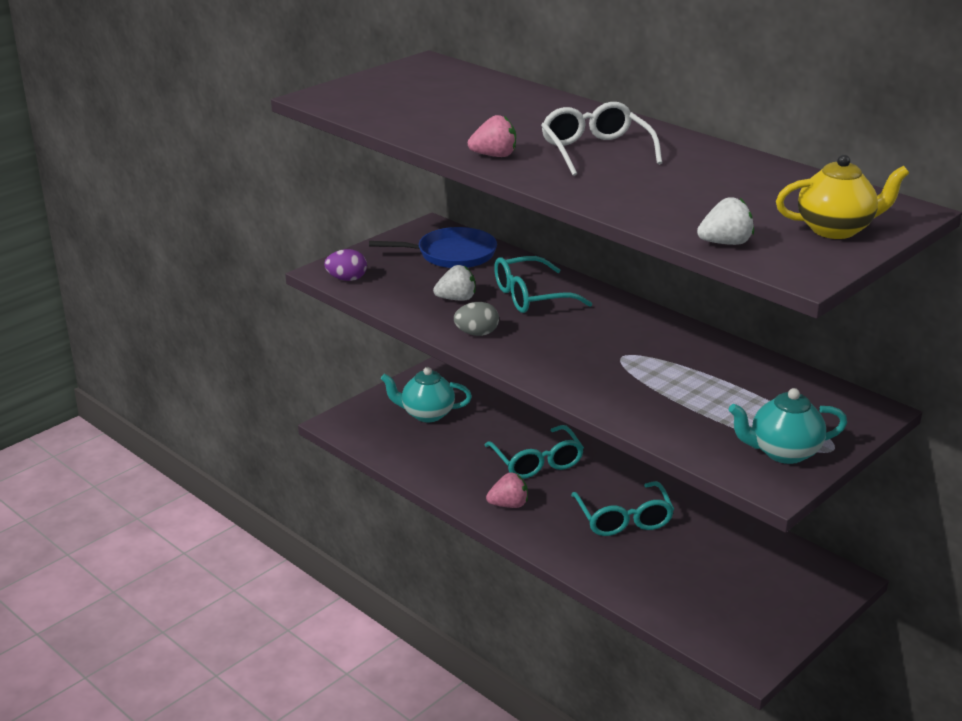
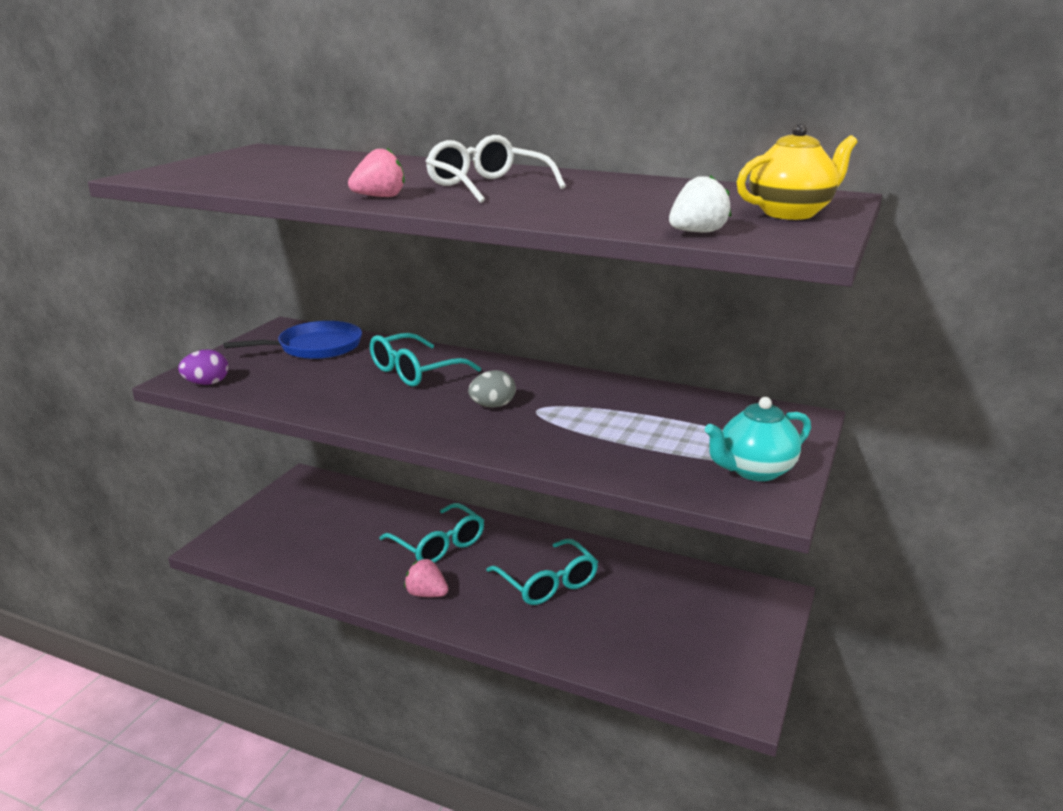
camera: 20 degrees left, 5 degrees down
turquoise teapot [381,367,472,422] -> none
white strawberry [433,265,476,301] -> none
grey egg [454,302,499,336] -> grey egg moved to [468,370,516,407]
pink strawberry [486,473,528,508] -> pink strawberry turned 120 degrees counterclockwise [404,559,448,597]

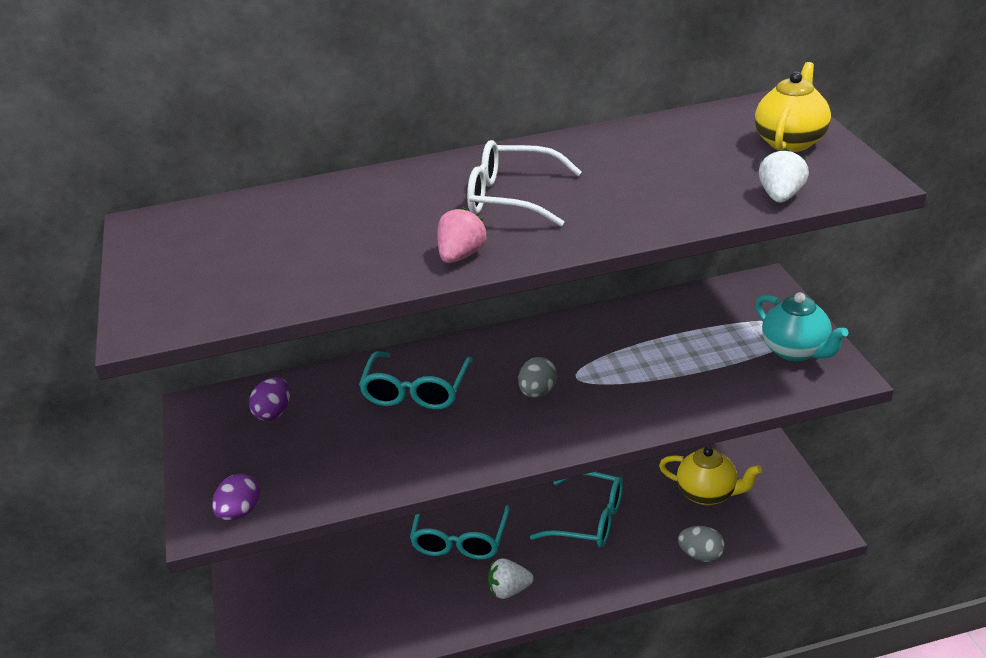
camera: 35 degrees left, 10 degrees up
blue pan [223,321,362,359] -> purple egg [249,377,290,421]
turquoise glasses [379,503,484,563] -> turquoise glasses turned 90 degrees clockwise [410,505,510,560]
pink strawberry [404,559,448,597] -> white strawberry [488,559,534,599]
turquoise teapot [705,397,811,481] -> turquoise teapot turned 60 degrees counterclockwise [755,292,848,362]
none -> yellow teapot [659,447,762,505]
none -> grey egg [678,526,725,562]

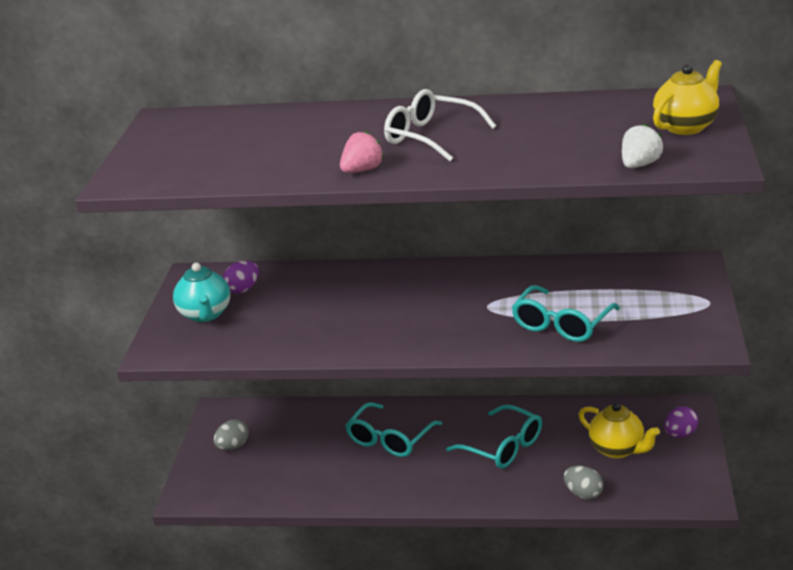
camera: 20 degrees right, 5 degrees down
purple egg [212,473,260,521] -> purple egg moved to [664,406,698,438]
turquoise glasses [359,352,473,410] -> turquoise glasses moved to [512,285,620,342]
white strawberry [488,559,534,599] -> none
grey egg [518,357,557,398] -> grey egg moved to [214,420,248,450]
turquoise teapot [755,292,848,362] -> turquoise teapot moved to [173,263,230,322]

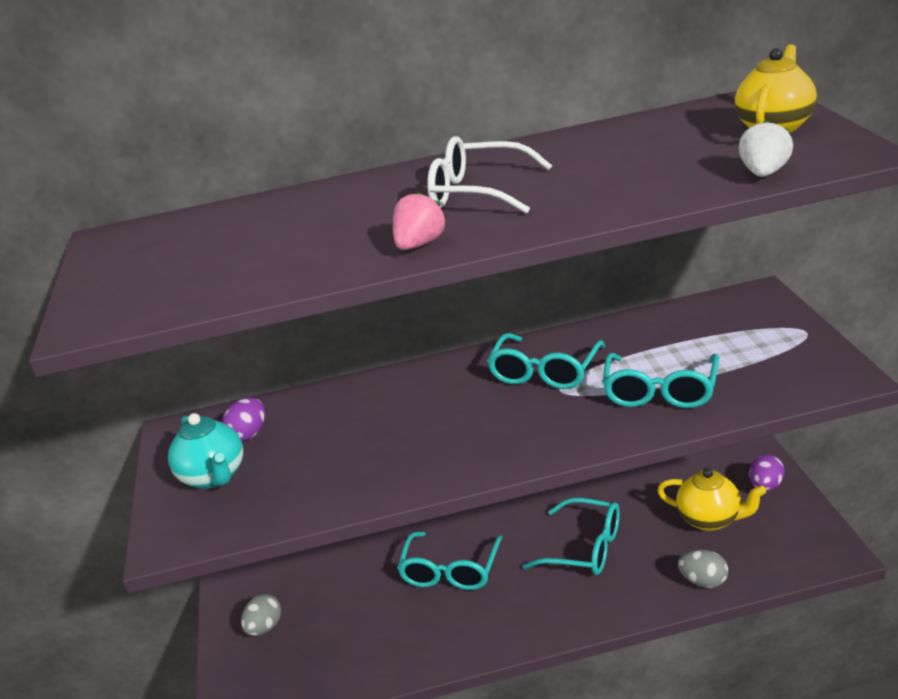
camera: 15 degrees left, 0 degrees up
none -> turquoise glasses [487,333,605,389]

